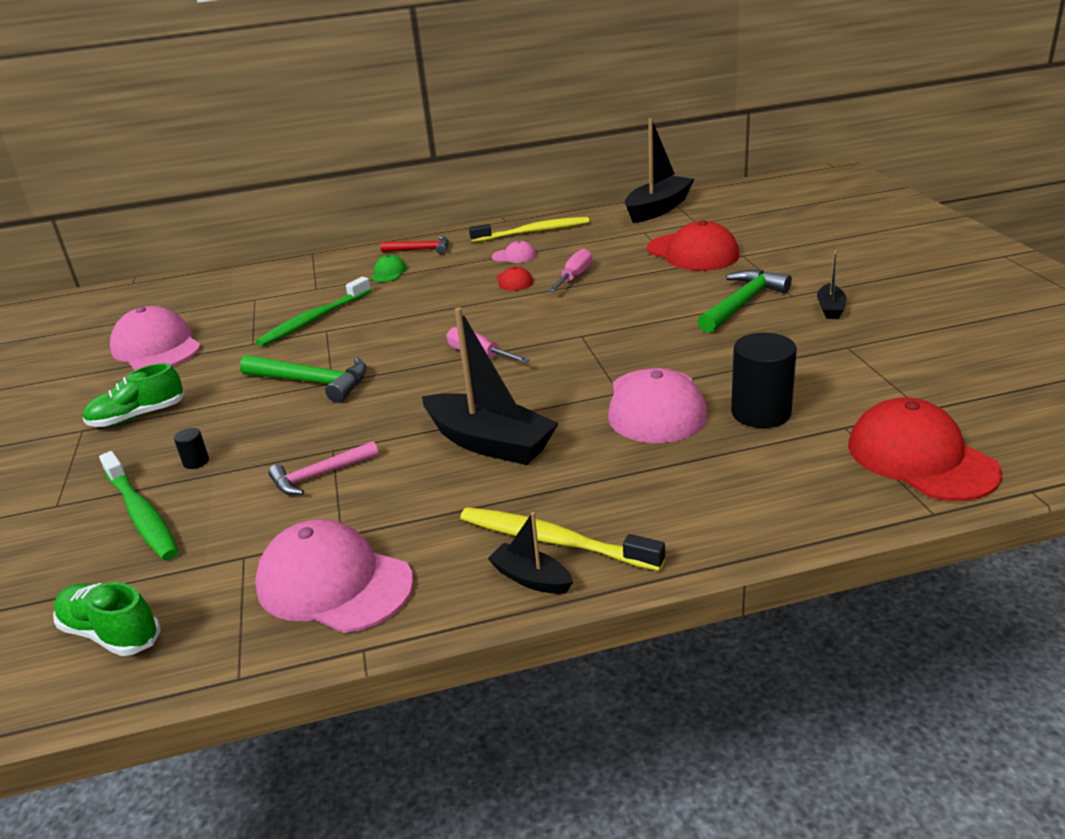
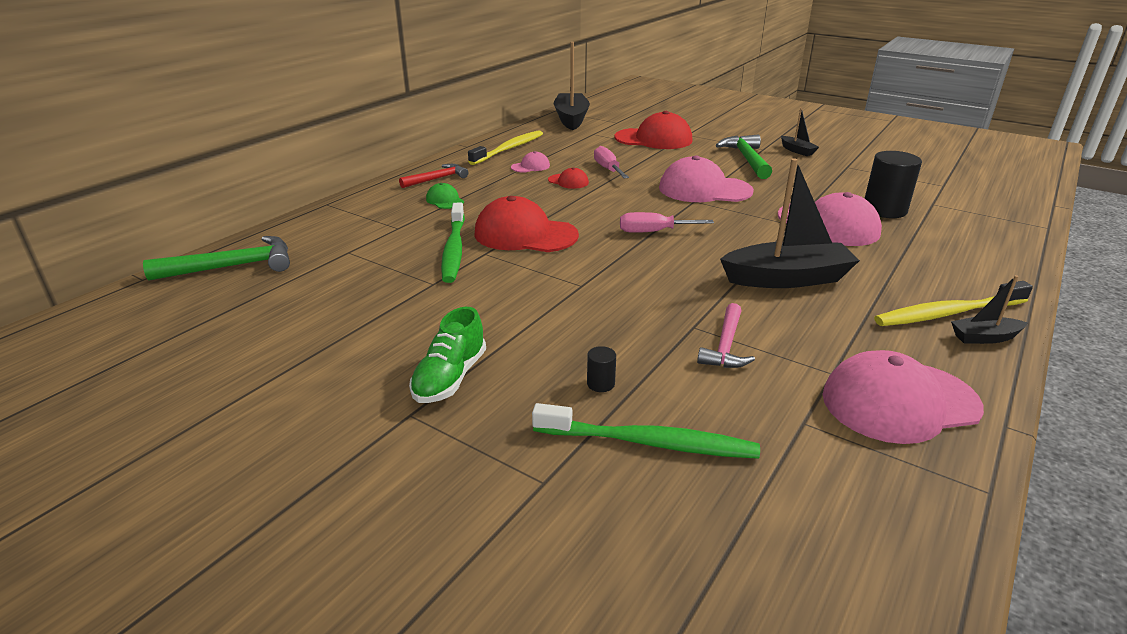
camera: 45 degrees left, 0 degrees up
green shoe [53,582,161,656] -> none
pink cap [110,306,201,371] -> pink cap moved to [659,155,754,202]
green hammer [240,355,367,403] -> green hammer moved to [143,236,290,280]
red cap [848,397,1002,501] -> red cap moved to [474,196,579,252]

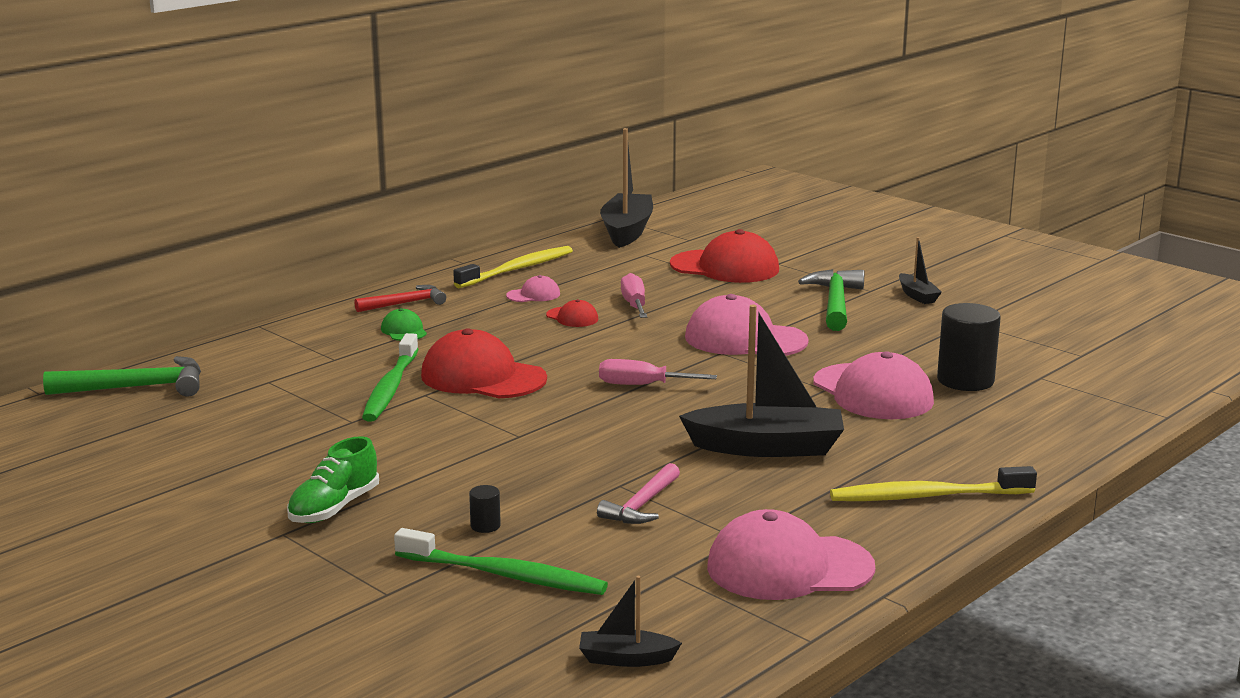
camera: 10 degrees right, 10 degrees down
black boat [951,275,1028,344] -> black boat moved to [579,576,682,667]

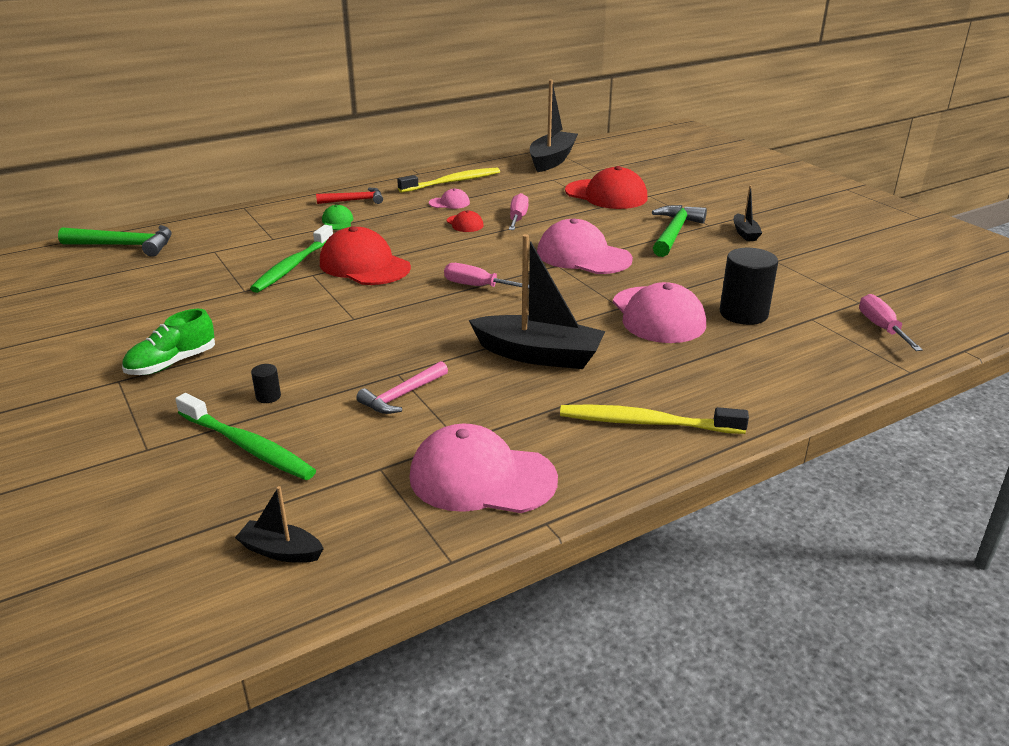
camera: 15 degrees right, 10 degrees up
none -> pink screwdriver [859,294,923,351]

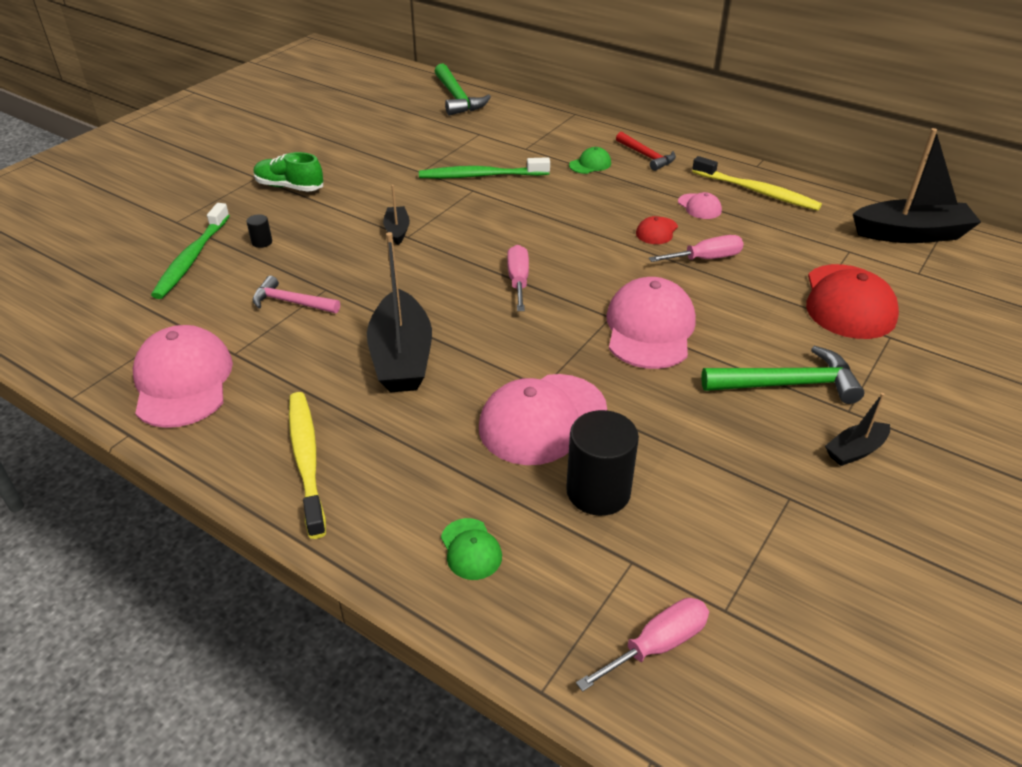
camera: 65 degrees right, 10 degrees up
black boat [235,486,324,563] -> black boat moved to [383,185,410,245]
red cap [320,226,411,285] -> none
none -> green cap [441,518,502,580]

